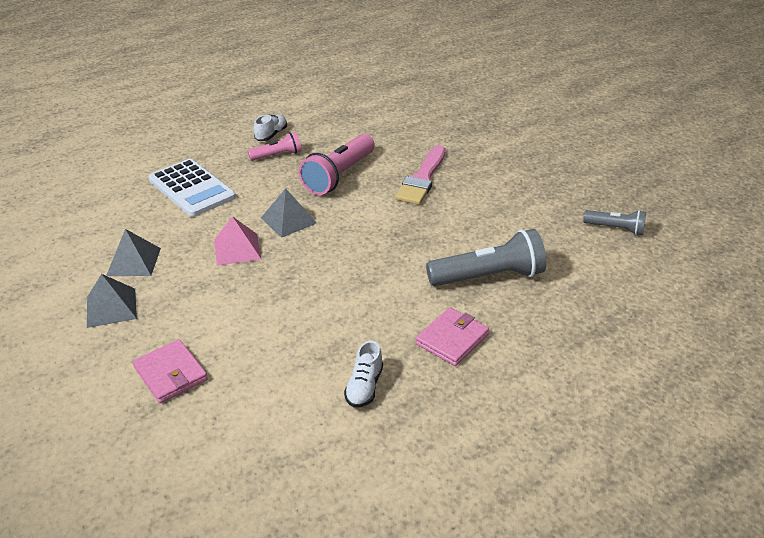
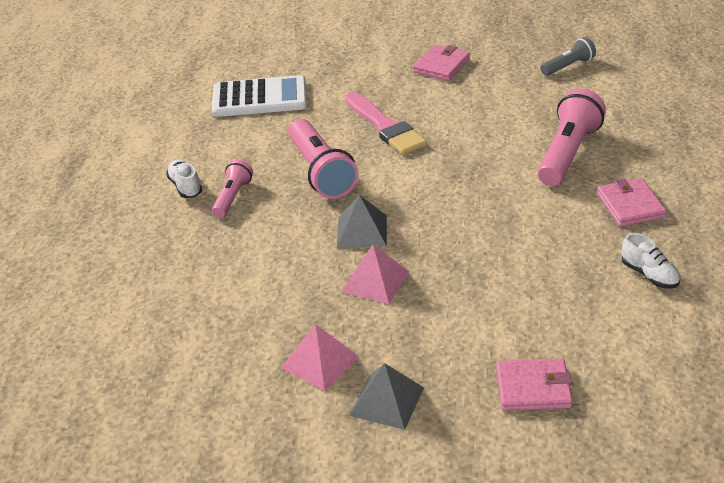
camera: 50 degrees left, 0 degrees up
grey pyramid [106,229,161,276] -> pink pyramid [281,324,359,391]
white calculator [148,159,236,217] -> white calculator moved to [212,75,307,117]
grey flashlight [426,229,546,286] -> pink flashlight [538,88,606,186]
none -> pink wallet [413,44,470,81]

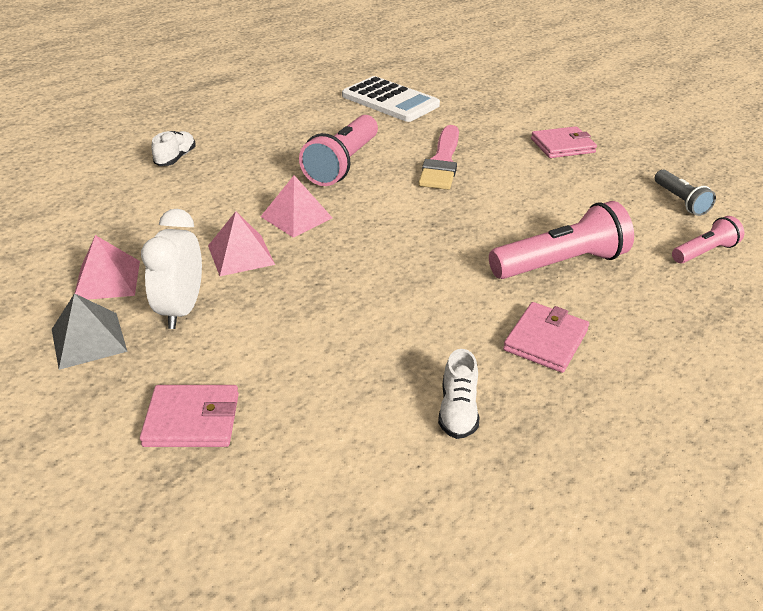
camera: 40 degrees right, 0 degrees up
white shoe [166,160,202,198] -> white shoe moved to [151,131,196,166]
pink flashlight [212,159,253,218] -> pink flashlight moved to [672,216,744,263]
grey pyramid [337,195,387,248] -> pink pyramid [260,175,332,238]
pink wallet [496,358,573,411] -> pink wallet turned 45 degrees counterclockwise [140,385,239,447]
grey flashlight [541,37,596,76] -> grey flashlight turned 60 degrees clockwise [655,170,716,216]
none -> white clock [141,209,202,329]

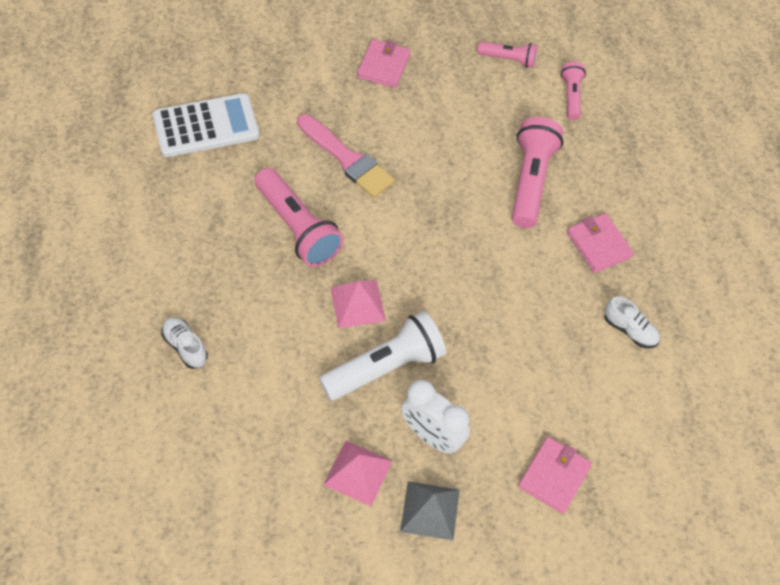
camera: 60 degrees left, 20 degrees up
pink pyramid [208,211,275,276] -> white flashlight [319,311,446,401]
grey flashlight [655,170,716,216] -> pink flashlight [478,42,537,68]

